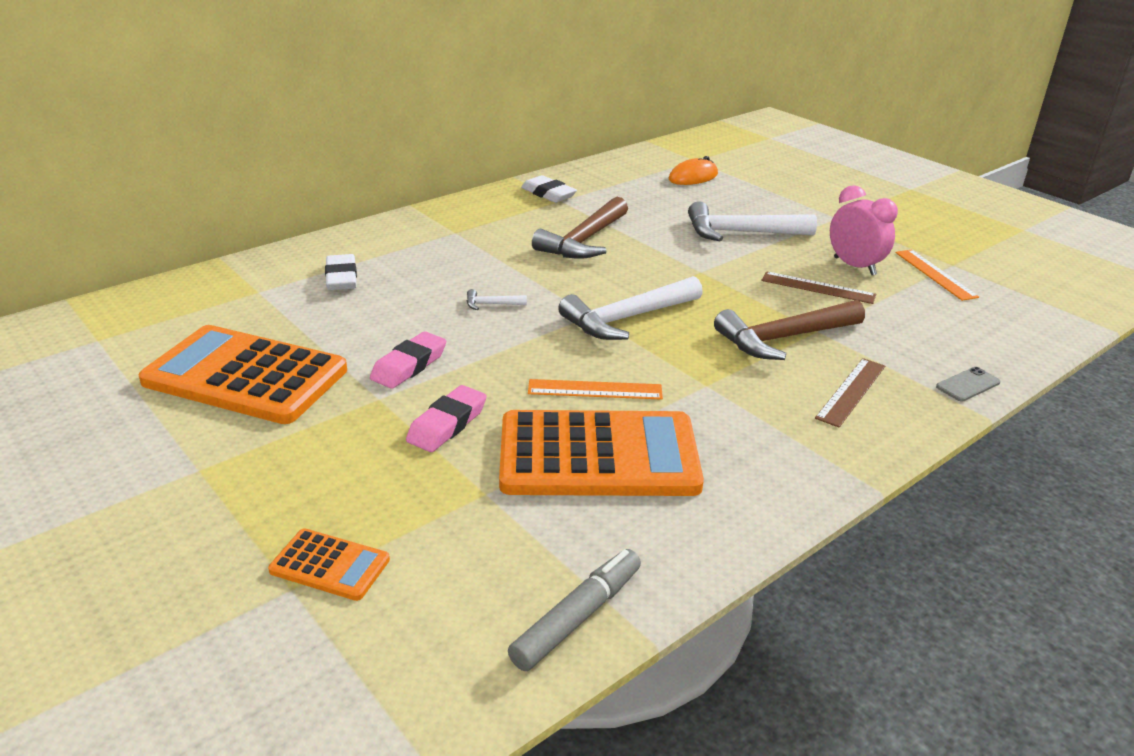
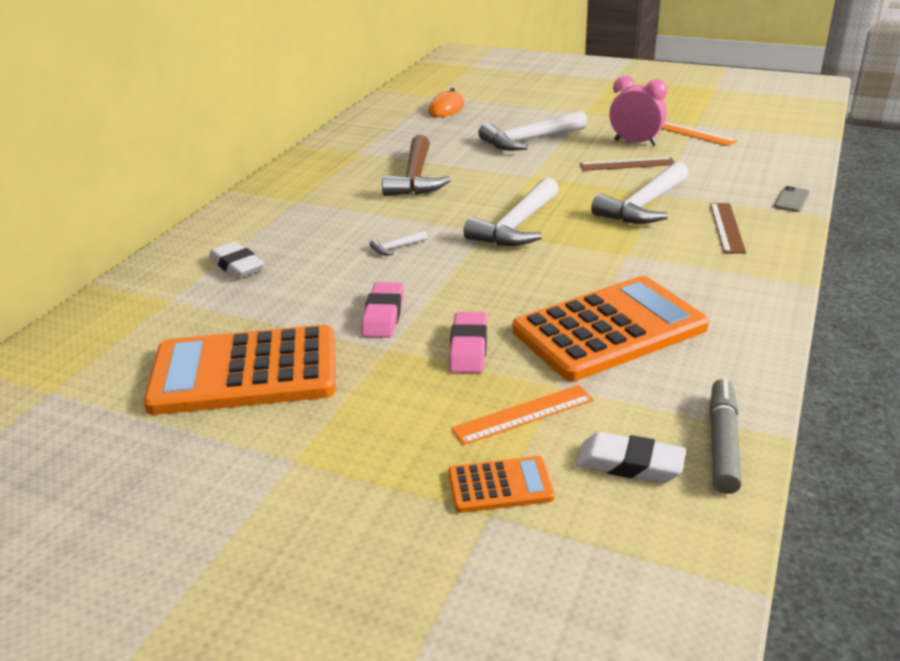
camera: 25 degrees left, 0 degrees up
white eraser [521,175,577,203] -> white eraser moved to [576,432,686,483]
orange ruler [528,379,663,400] -> orange ruler moved to [451,385,594,445]
brown hammer [714,300,865,360] -> white hammer [591,162,688,224]

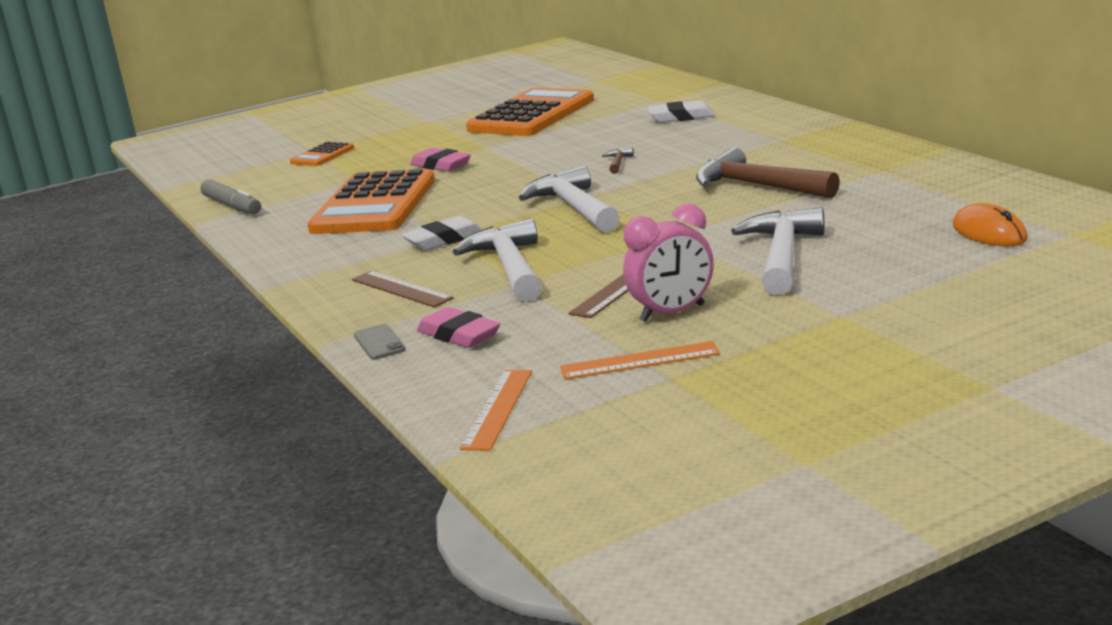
camera: 130 degrees right, 10 degrees down
pink eraser [361,282,404,338] -> pink eraser moved to [417,307,500,348]
white hammer [369,231,428,255] -> brown hammer [602,147,634,174]
orange ruler [451,385,594,445] -> orange ruler moved to [460,370,532,451]
white eraser [576,432,686,483] -> white eraser moved to [401,216,483,251]

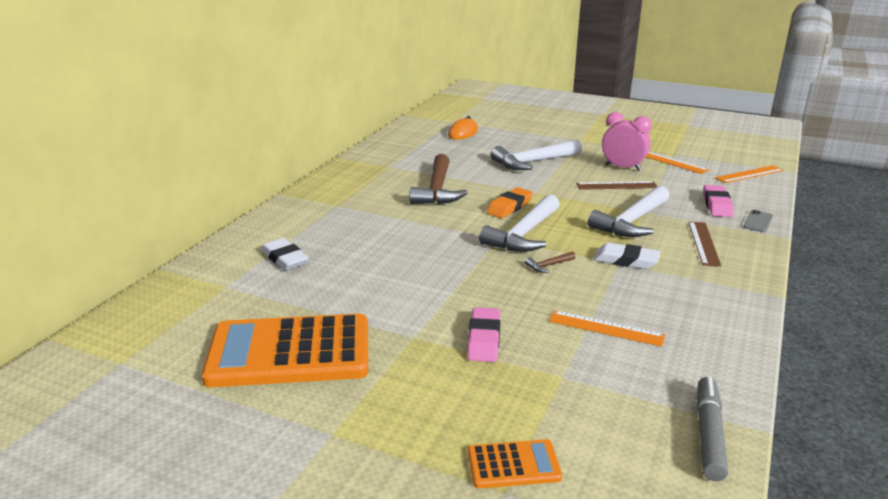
camera: 130 degrees left, 5 degrees up
orange calculator [307,169,435,234] -> orange ruler [549,310,665,347]
brown hammer [602,147,634,174] -> brown hammer moved to [525,251,575,273]
none -> orange eraser [486,187,533,218]

